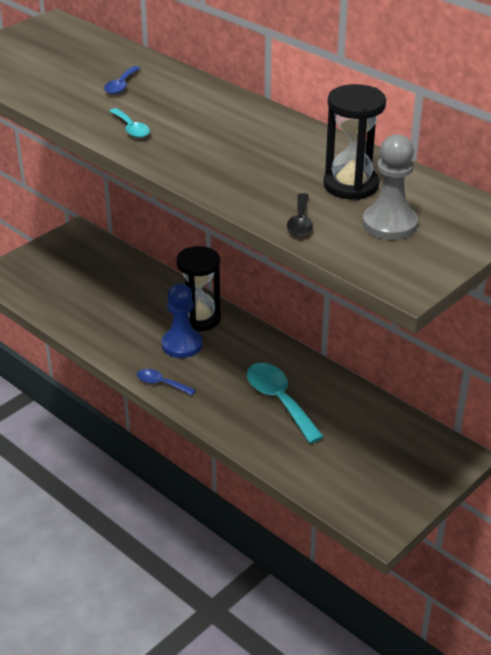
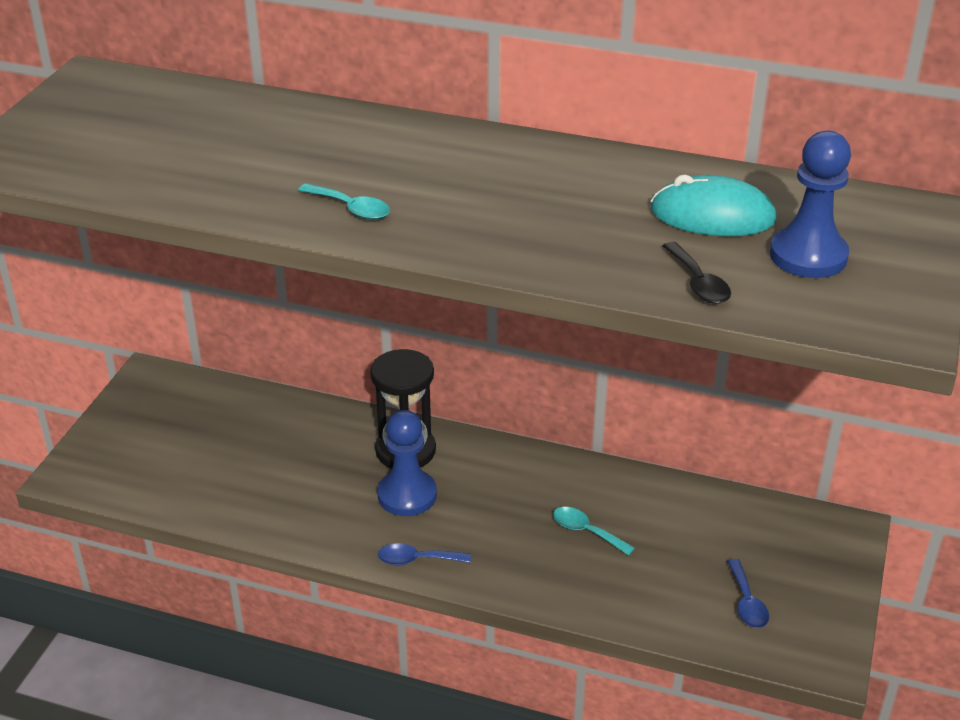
camera: 25 degrees left, 0 degrees up
blue spoon [104,66,140,94] -> blue spoon moved to [727,559,769,628]
turquoise spoon [247,363,324,444] -> turquoise spoon [553,507,635,556], size x0.54
black hourglass [323,84,386,200] -> turquoise mouse [651,175,777,236]
grey pawn [362,134,418,240] -> blue pawn [770,131,851,278]

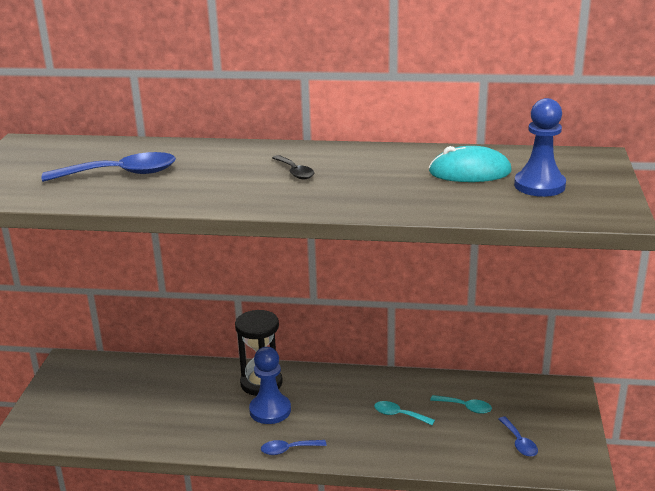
camera: 10 degrees left, 10 degrees down
turquoise spoon [298,183,390,220] -> turquoise spoon moved to [430,395,492,414]
black spoon [663,242,731,304] -> black spoon moved to [272,155,314,179]
none -> blue spoon [42,152,176,182]

